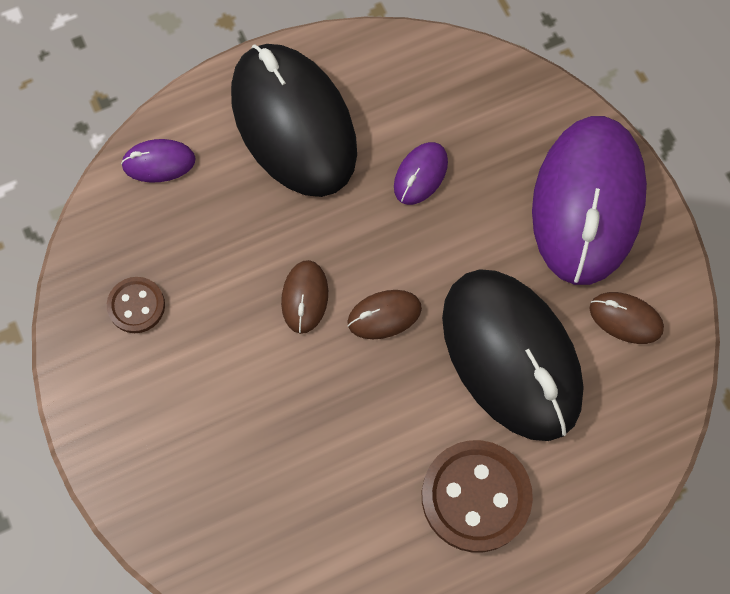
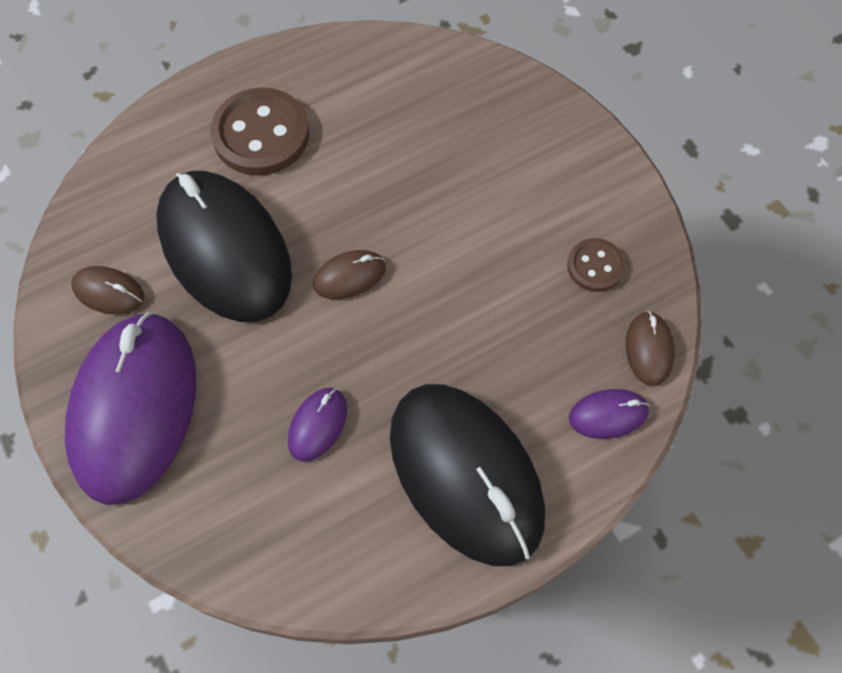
camera: 175 degrees right, 5 degrees down
brown mouse [281,260,328,334] -> brown mouse moved to [626,311,675,386]

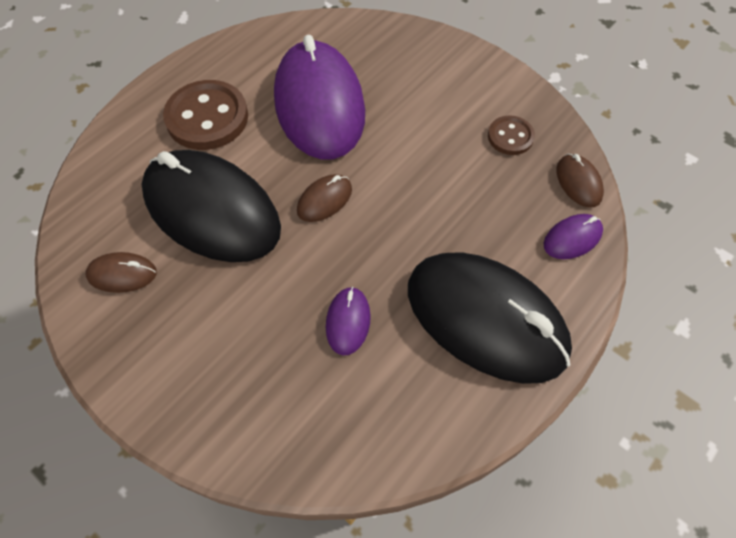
camera: 20 degrees left, 5 degrees down
purple mouse [65,312,196,505] -> purple mouse moved to [274,35,365,159]

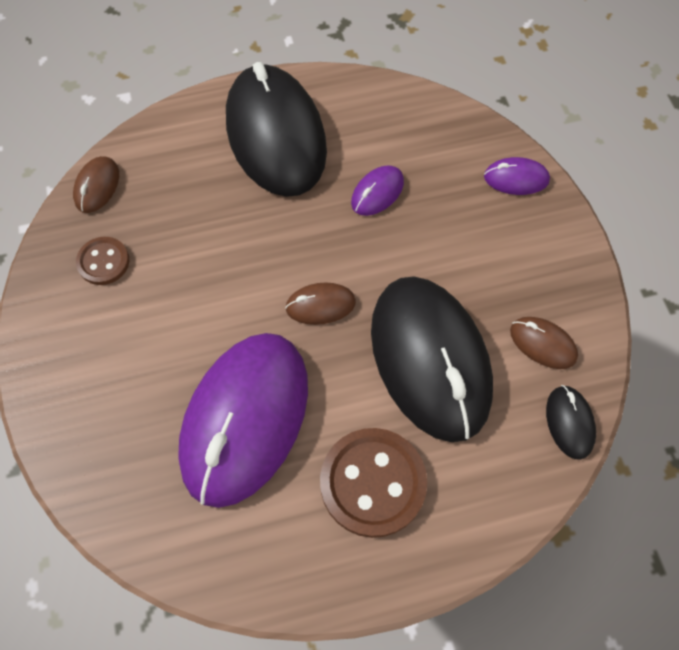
camera: 145 degrees left, 5 degrees up
purple mouse [544,214,603,259] -> purple mouse moved to [484,157,550,195]
none -> black mouse [546,385,596,460]

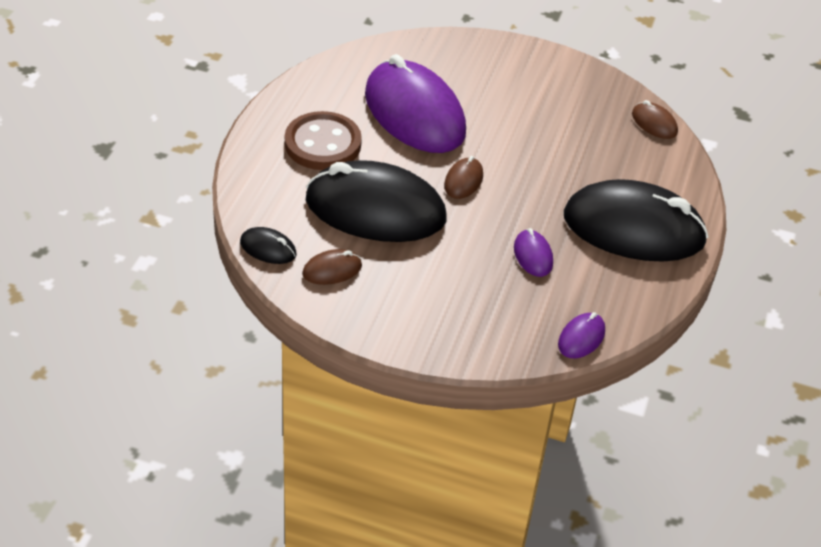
camera: 120 degrees right, 20 degrees down
brown button [76,237,129,285] -> none
purple mouse [484,157,550,195] -> purple mouse moved to [558,312,605,358]

